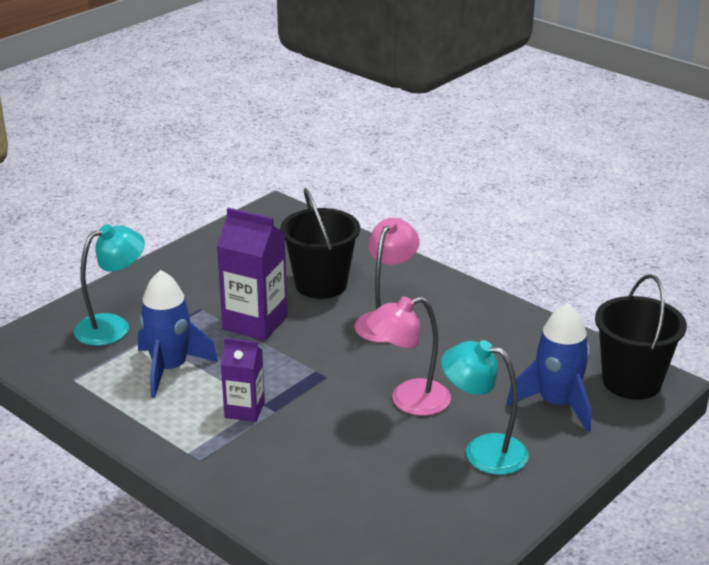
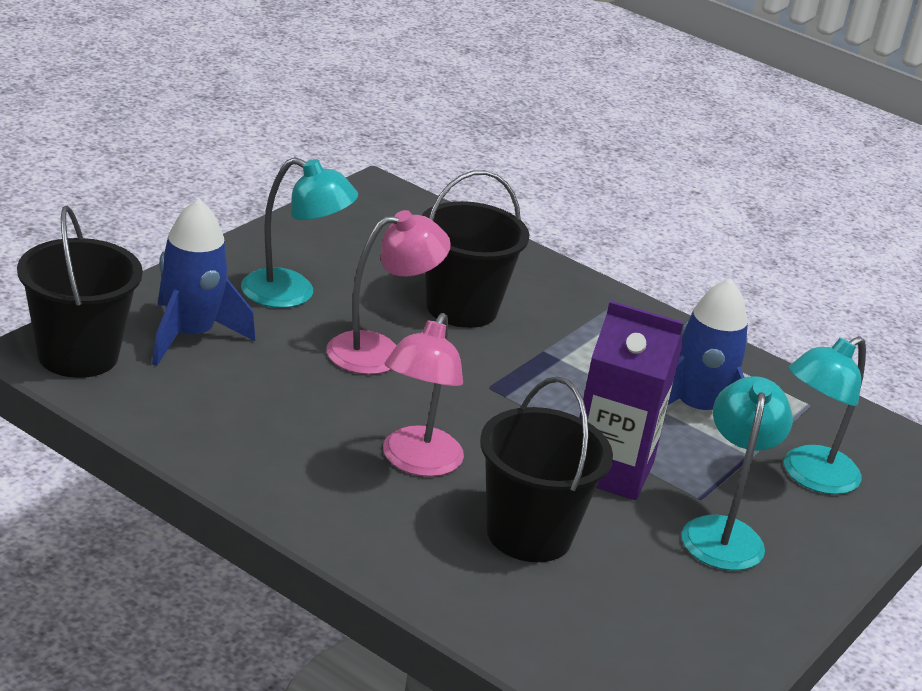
camera: 170 degrees right, 0 degrees up
purple carton [221,338,265,422] -> none
none -> black bucket [421,170,530,328]
none -> turquoise lamp [682,376,793,571]

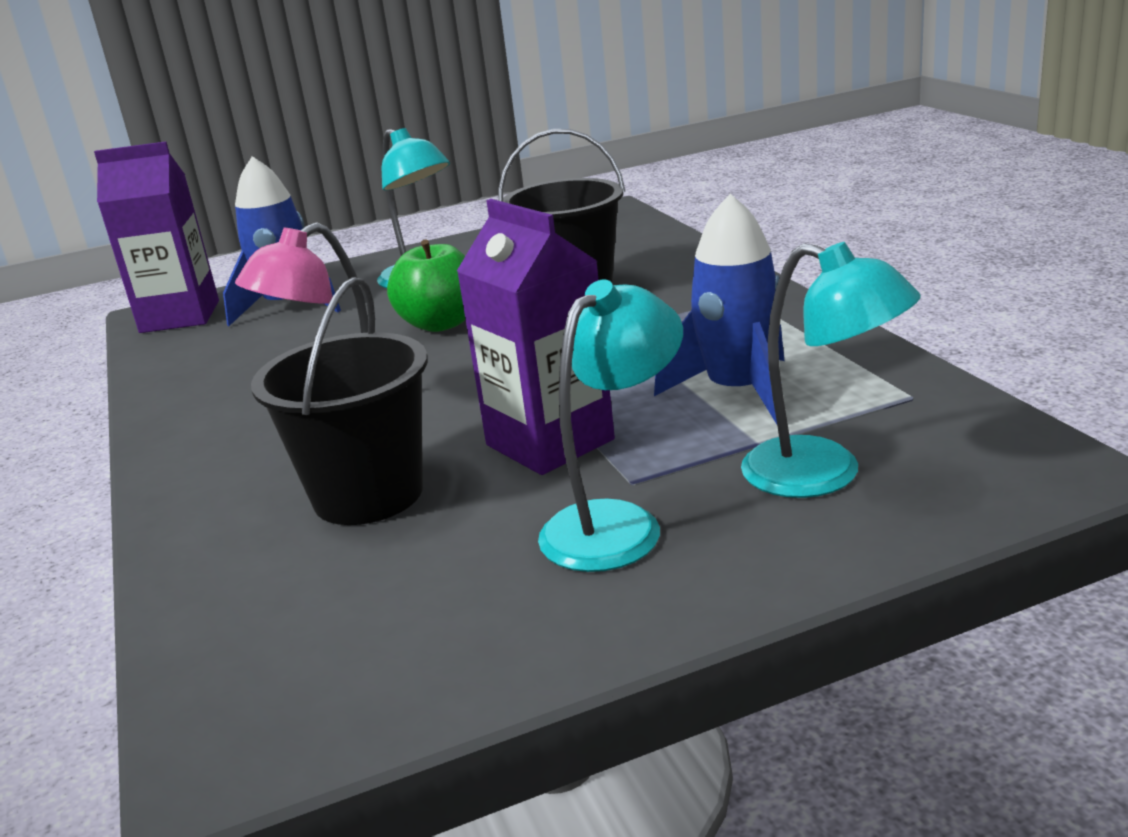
camera: 40 degrees right, 5 degrees down
black bucket [17,205,143,378] -> purple carton [94,141,219,333]
pink lamp [327,210,451,375] -> green apple [387,239,465,332]
turquoise lamp [784,336,866,495] -> turquoise lamp turned 135 degrees counterclockwise [741,242,921,498]

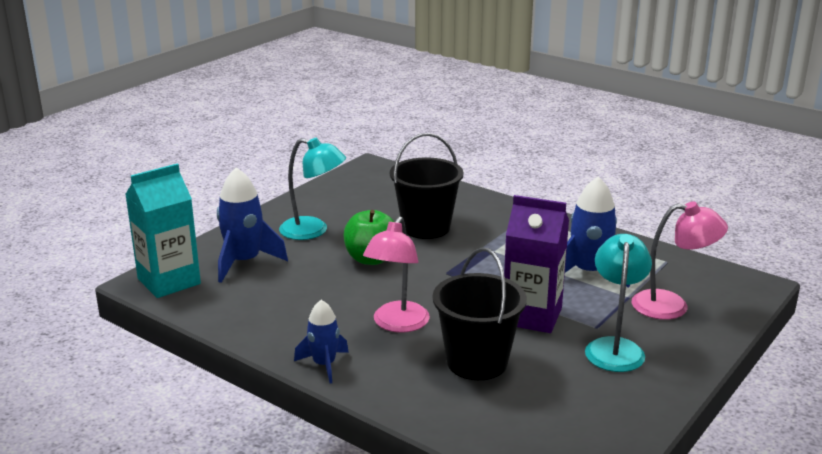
camera: 35 degrees left, 0 degrees up
purple carton [94,141,219,333] -> turquoise carton [125,163,201,298]
turquoise lamp [741,242,921,498] -> pink lamp [632,201,728,320]
none -> blue rocket [294,300,349,383]

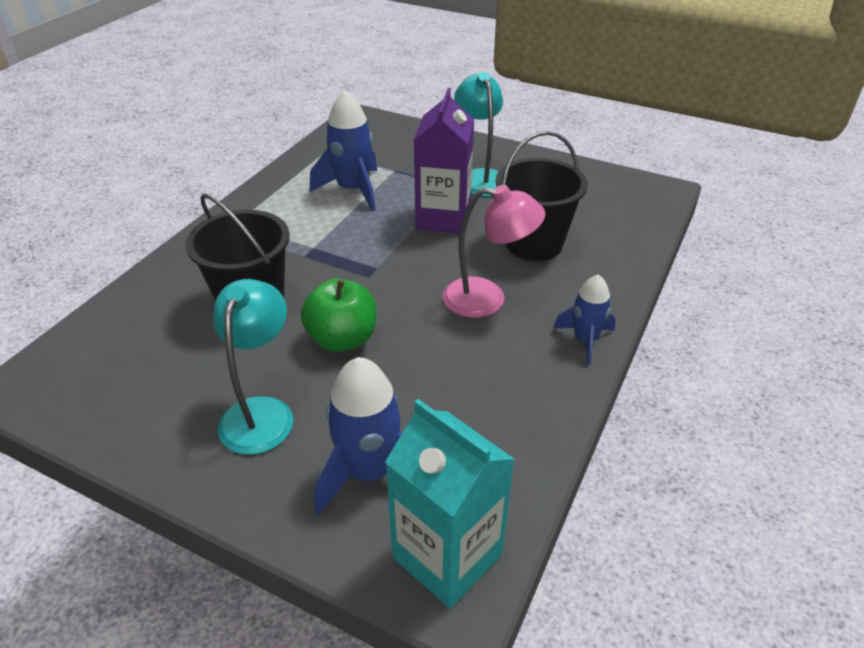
camera: 100 degrees left, 15 degrees up
turquoise lamp [585,234,652,372] -> turquoise lamp turned 75 degrees clockwise [454,72,503,197]
pink lamp [632,201,728,320] -> none

